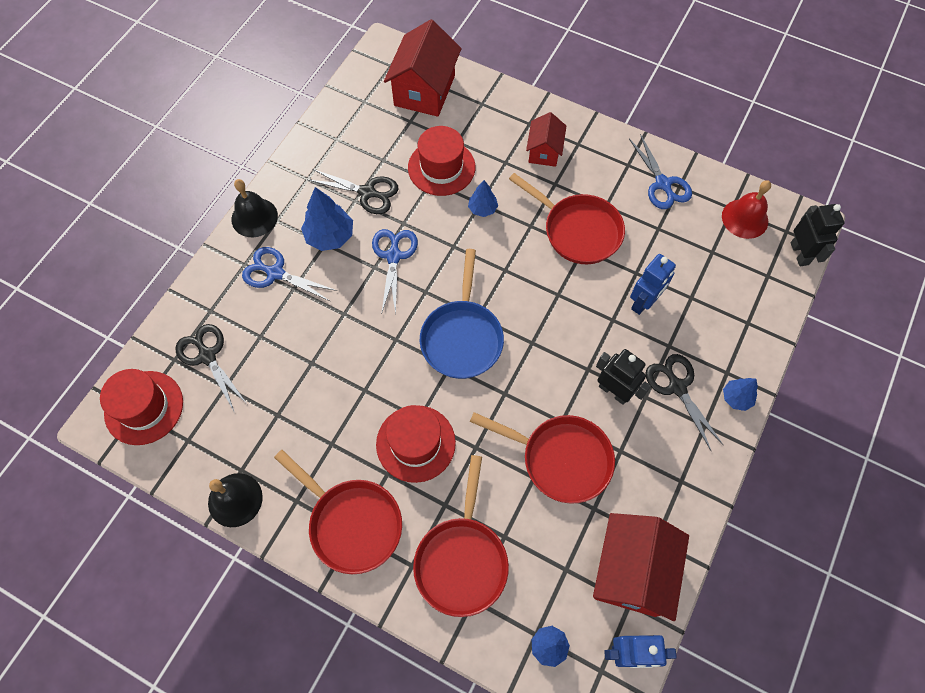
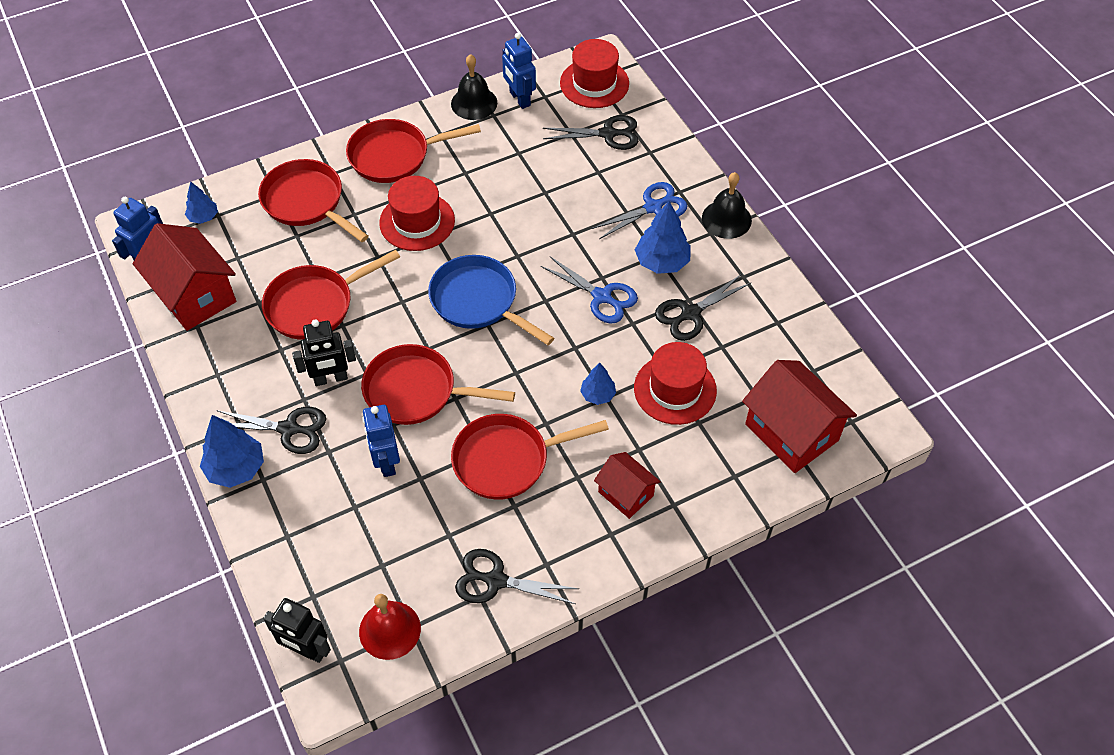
camera: 125 degrees right, 10 degrees down
blue scissors [629,134,692,209] -> black scissors [455,549,579,604]
blue tree [723,378,758,411] -> blue tree [200,415,264,488], size x1.69
none -> red pan [361,344,515,425]
none -> blue robot [502,33,536,109]

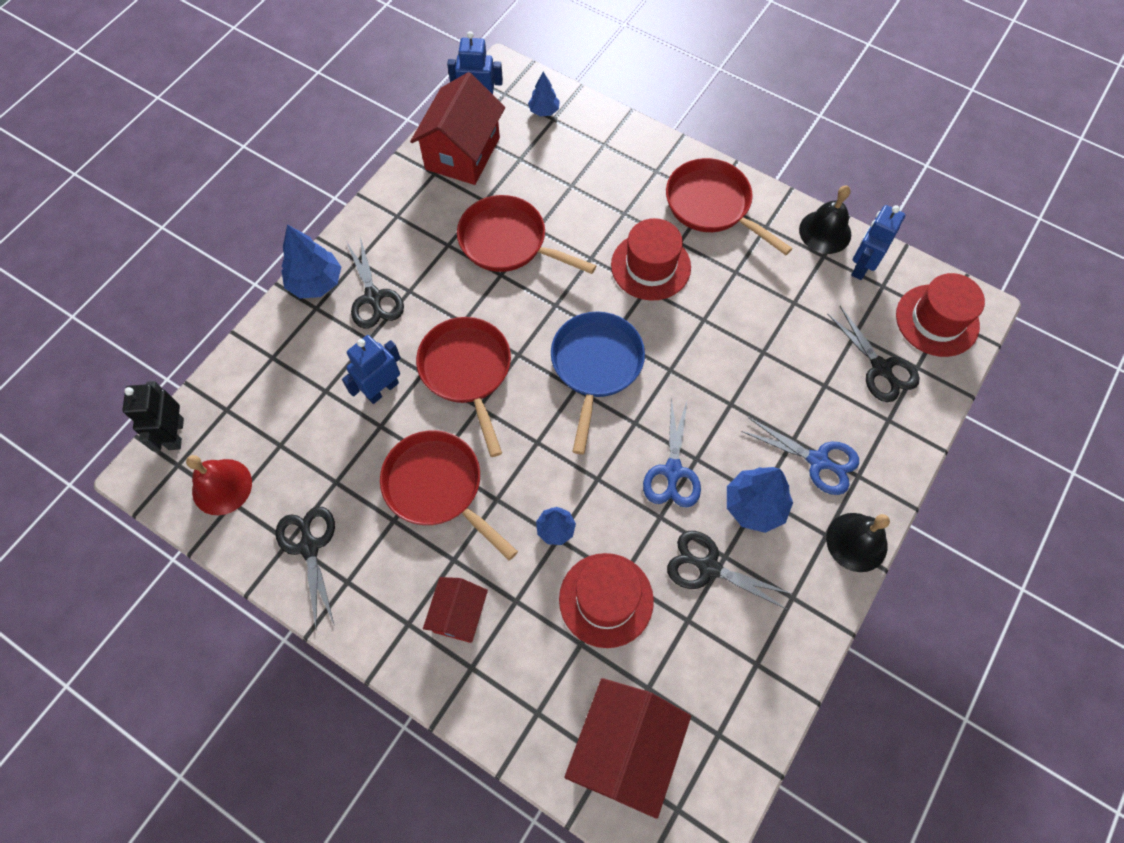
camera: 60 degrees right, 10 degrees up
red pan [258,159,369,242] -> none
black robot [292,319,356,386] -> none

